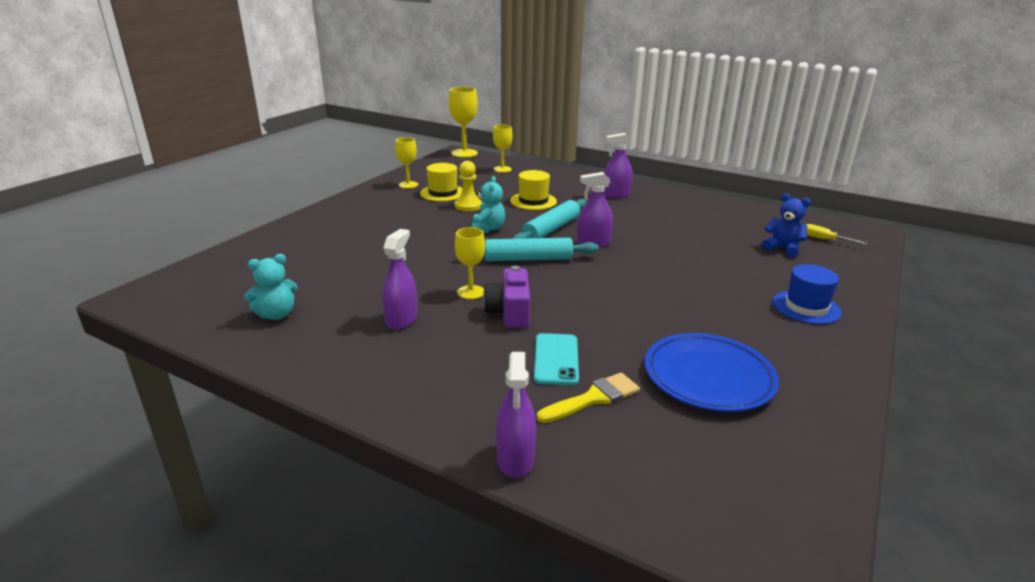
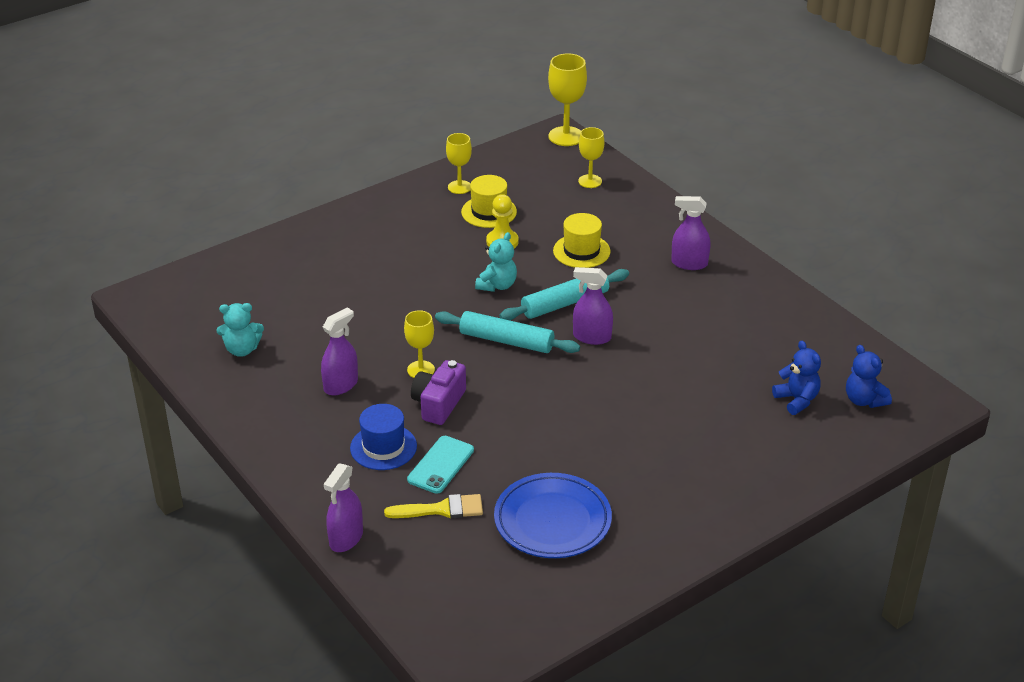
camera: 25 degrees right, 10 degrees up
blue hat [773,264,842,324] -> blue hat moved to [350,404,417,470]
yellow screwdriver [806,224,867,245] -> blue teddy bear [846,345,892,408]

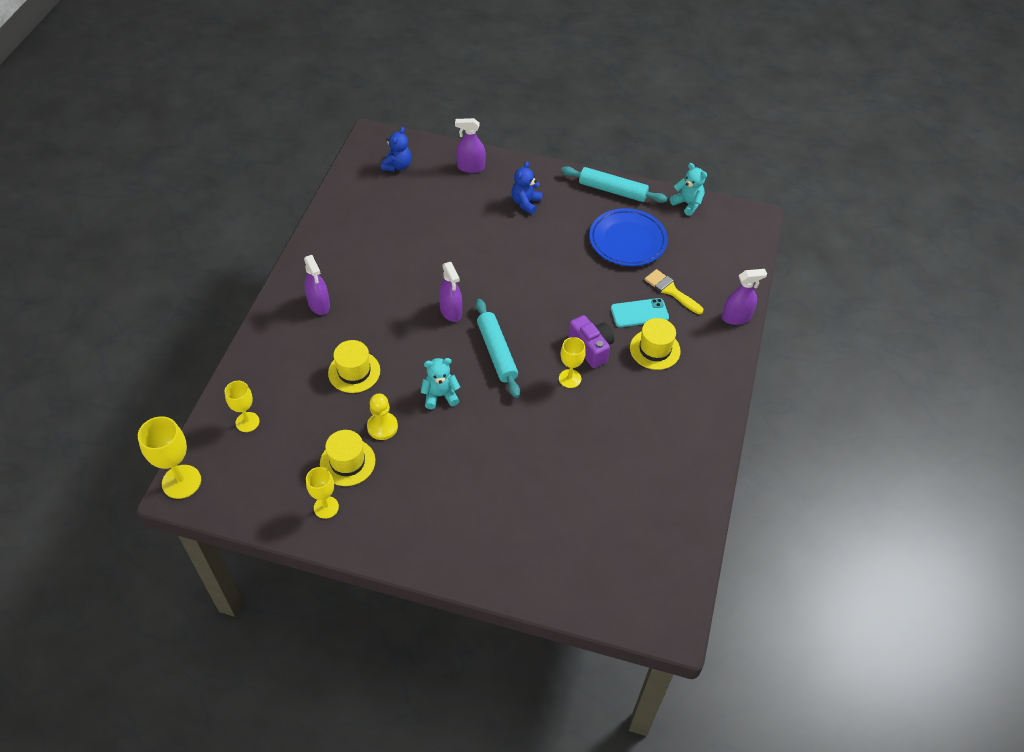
camera: 130 degrees left, 15 degrees up
turquoise teddy bear [217,303,264,357] -> turquoise teddy bear moved to [670,163,707,216]
purple spray bottle [321,307,358,395] -> purple spray bottle moved to [455,118,486,173]
blue hat [350,404,417,470] -> yellow hat [630,318,681,370]
purple camera [411,360,466,425] -> purple camera turned 105 degrees counterclockwise [568,315,614,368]
turquoise rolling pin [499,269,629,320] -> turquoise rolling pin moved to [561,166,668,203]
blue teddy bear [772,340,821,415] -> blue teddy bear moved to [512,161,543,214]

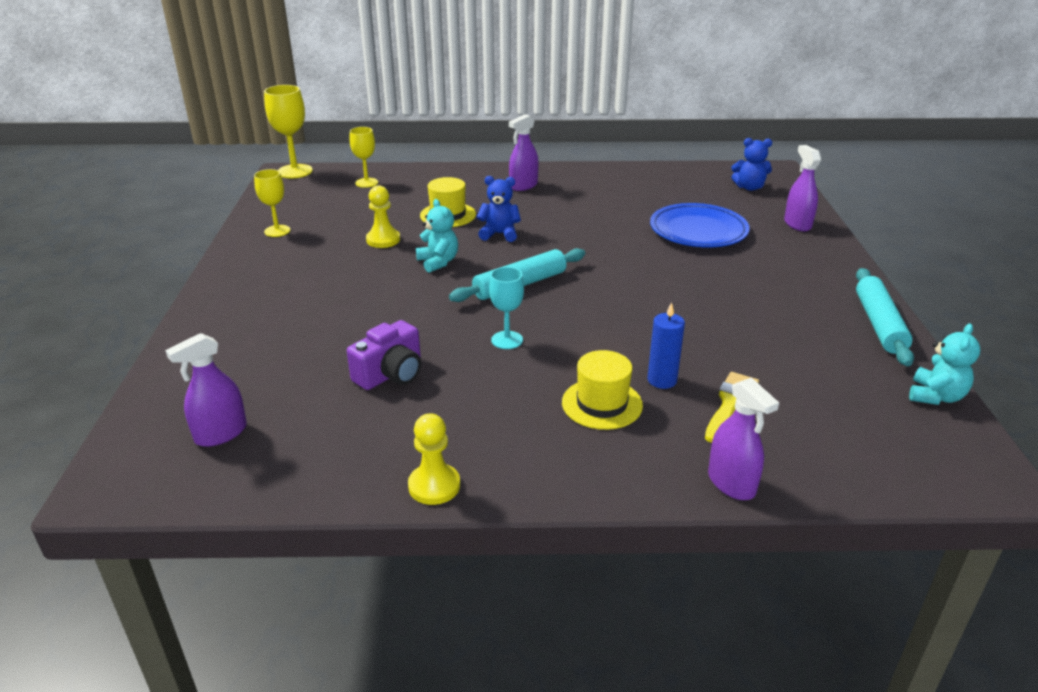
camera: 75 degrees right, 20 degrees down
yellow hat [320,430,375,486] -> none
purple spray bottle [439,262,462,322] -> purple spray bottle moved to [165,333,247,447]
blue teddy bear [512,161,543,214] -> blue teddy bear moved to [477,176,521,242]
yellow goblet [559,337,586,388] -> turquoise goblet [489,267,524,349]
purple camera [568,315,614,368] -> purple camera moved to [347,320,421,390]
blue plate [589,208,668,266] -> blue plate moved to [650,203,750,248]
turquoise phone [611,298,669,327] -> blue candle [647,302,685,389]
none -> yellow pawn [408,413,460,505]

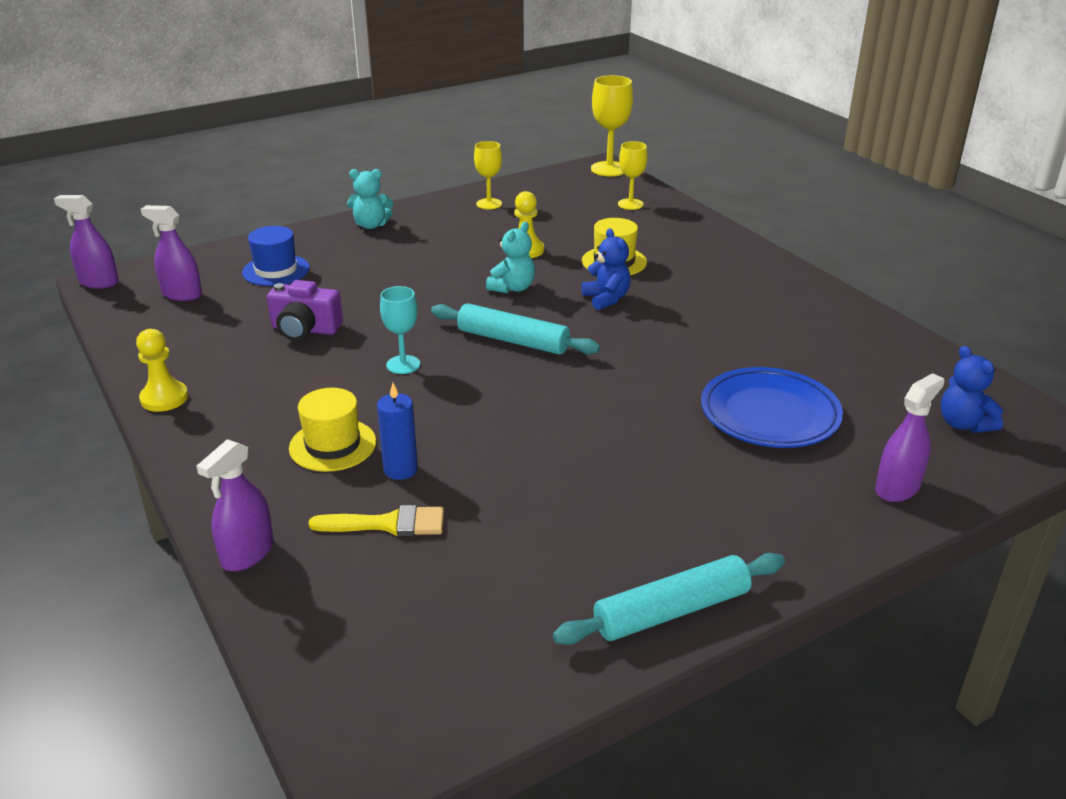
camera: 60 degrees right, 0 degrees up
purple spray bottle [509,114,538,191] -> purple spray bottle moved to [54,195,119,289]
turquoise teddy bear [909,323,980,405] -> turquoise teddy bear moved to [347,169,393,229]
none -> blue hat [242,226,310,286]

